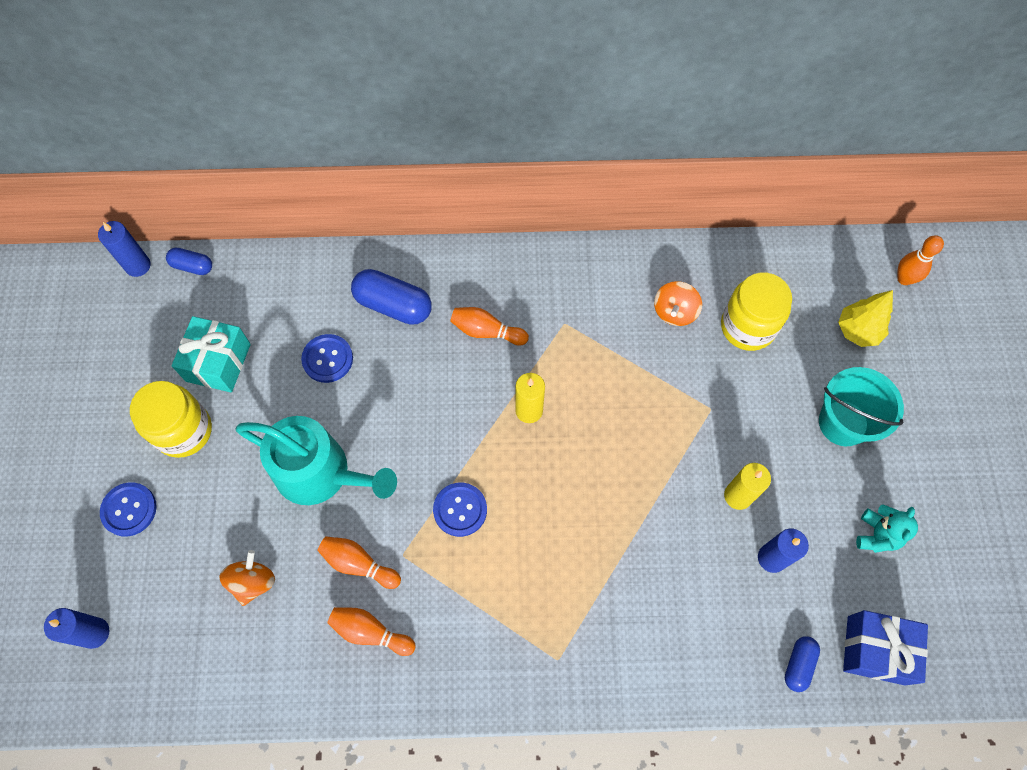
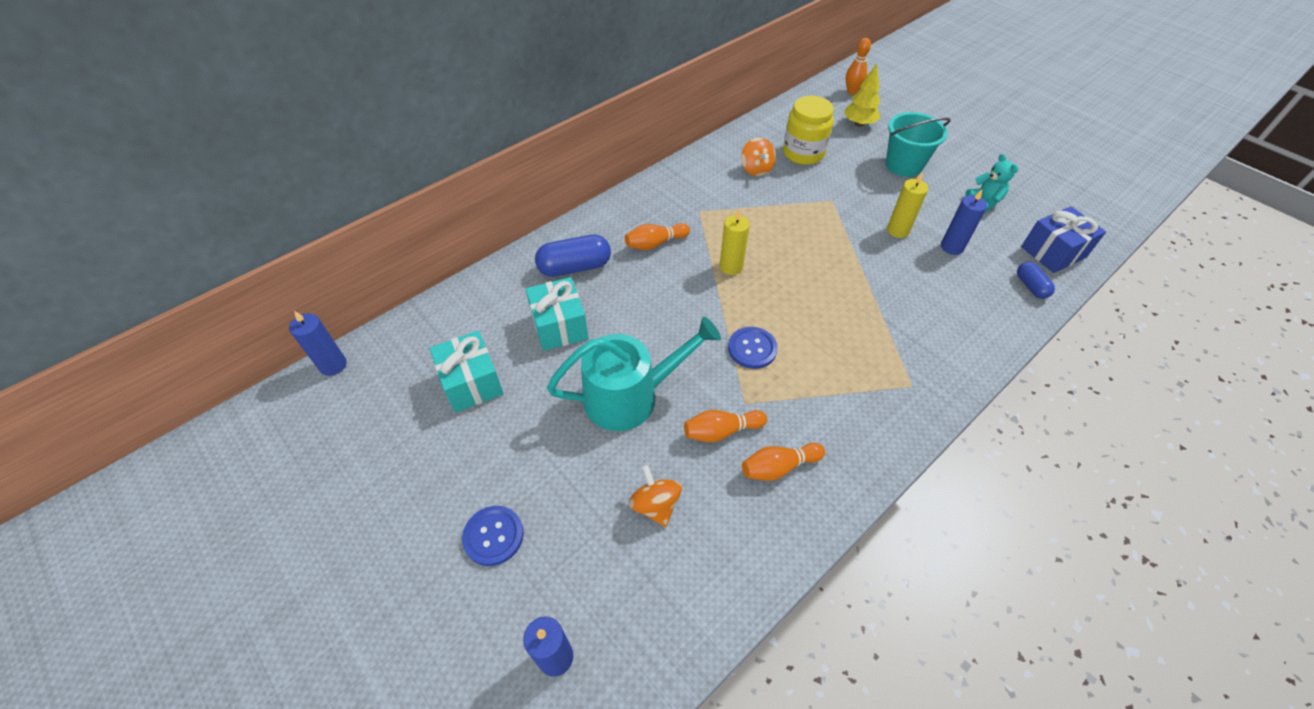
camera: 40 degrees left, 15 degrees down
yellow jar [130,381,212,458] -> none
blue capsule [166,247,212,275] -> none
blue button [301,334,353,383] -> turquoise gift [526,277,588,351]

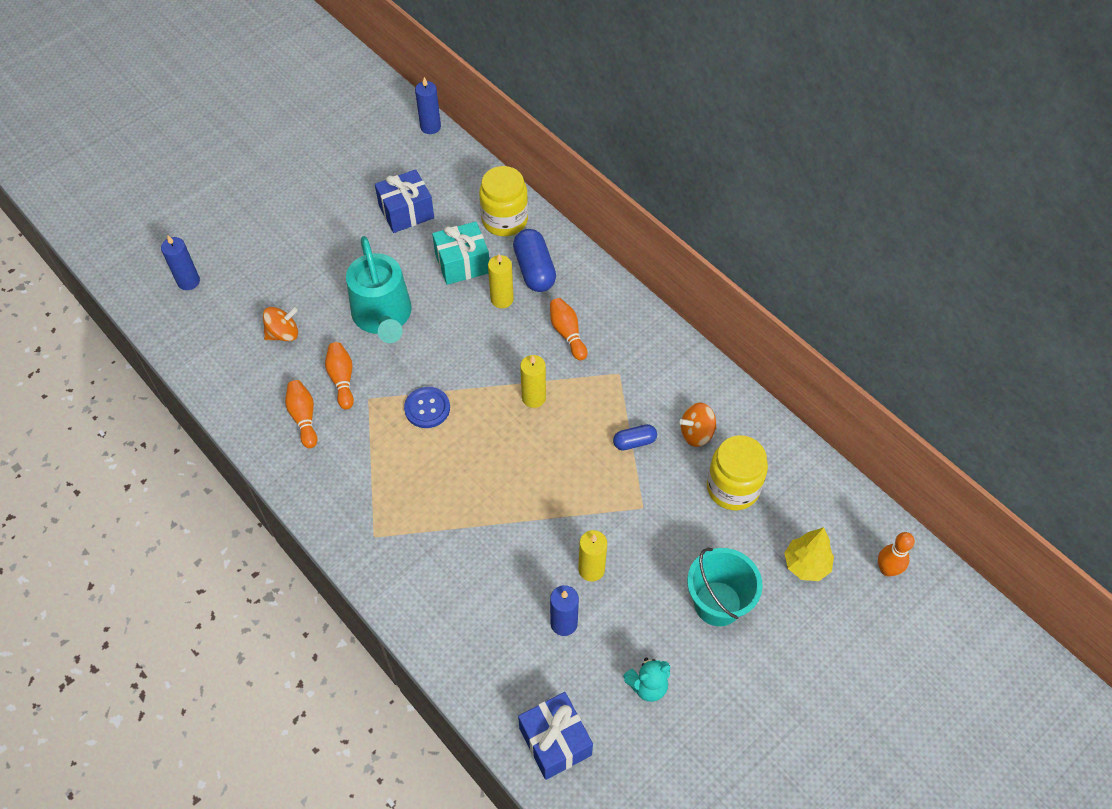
camera: 90 degrees right, 5 degrees up
turquoise gift [430,331,504,413] -> blue gift [375,169,434,233]
blue button [462,506,524,566] -> none
blue capsule [1017,262,1055,299] -> blue capsule moved to [613,424,657,451]
none -> yellow jar [479,166,528,236]
none -> yellow candle [488,254,514,308]

